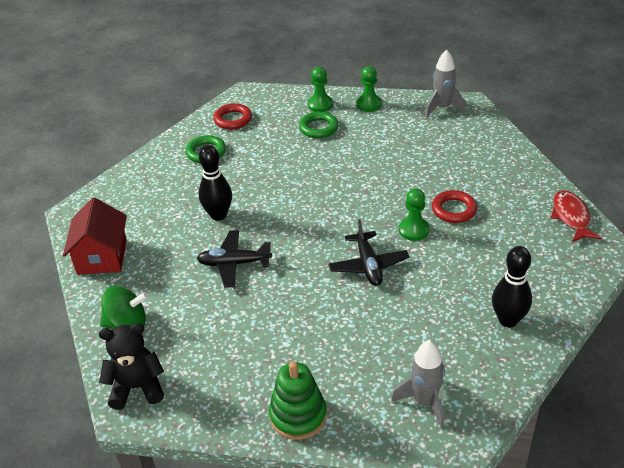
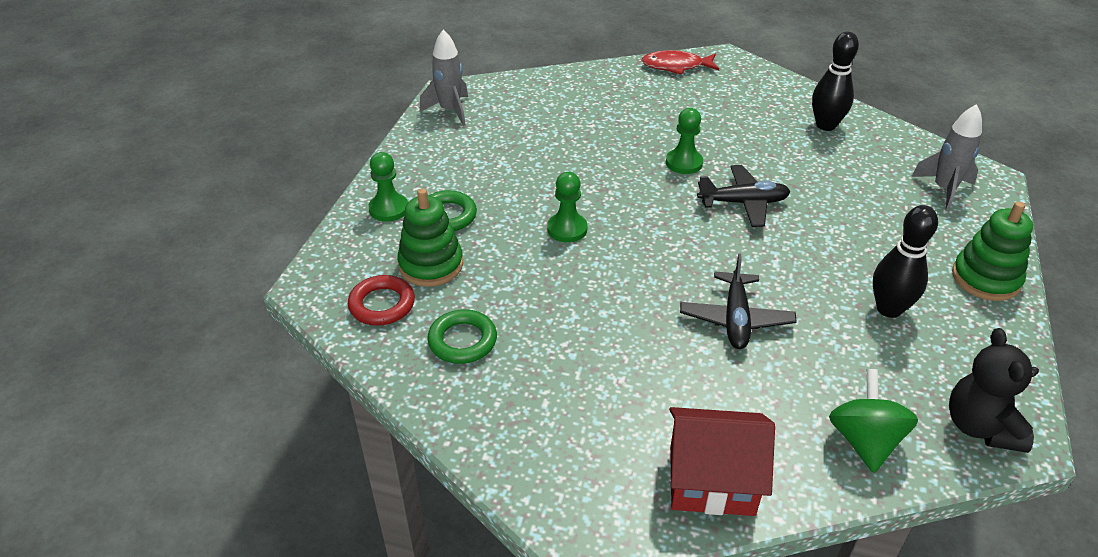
camera: 85 degrees left, 0 degrees up
black bowling pin [199,145,232,221] -> black bowling pin moved to [873,205,938,318]
green pawn [356,66,382,112] -> green pawn moved to [547,172,588,242]
red ring [432,190,477,223] -> none
none -> green stacking toy [397,188,463,287]

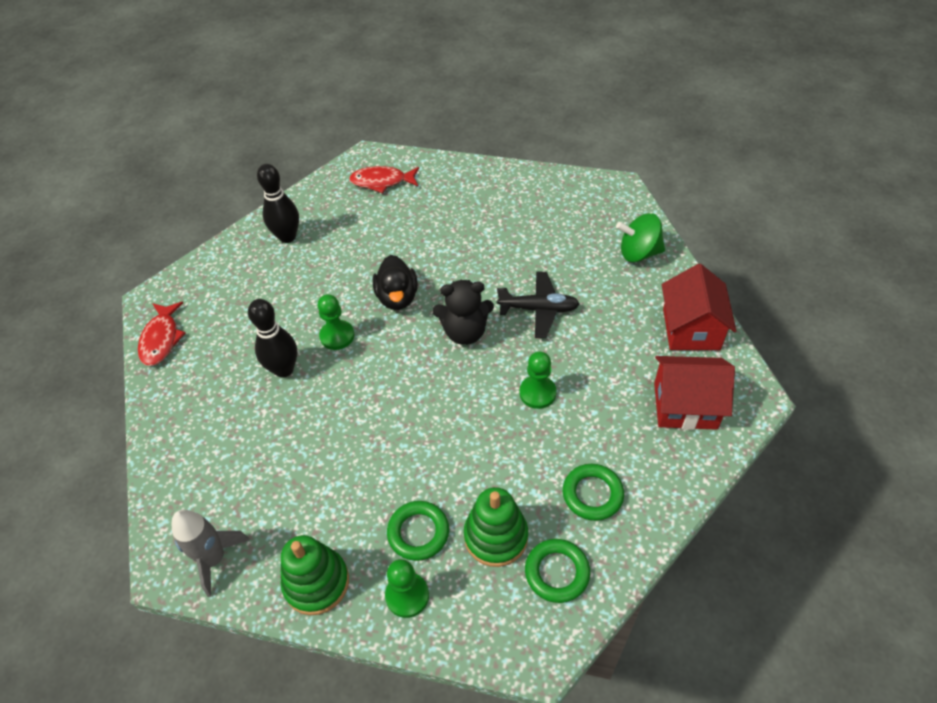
camera: 90 degrees left, 10 degrees up
red ring [348,275,415,326] -> green ring [525,539,590,603]
green pawn [547,172,588,242] -> green pawn moved to [519,352,557,409]
black plane [697,165,790,227] -> black duck [373,255,418,310]
black bowling pin [873,205,938,318] -> black bowling pin moved to [248,299,297,377]
grey rocket [911,104,982,211] -> red fish [349,166,419,193]
black teddy bear [949,328,1039,453] -> black teddy bear moved to [433,280,494,345]
green stacking toy [952,202,1033,301] -> green stacking toy moved to [281,535,349,615]
none -> red house [654,356,735,430]

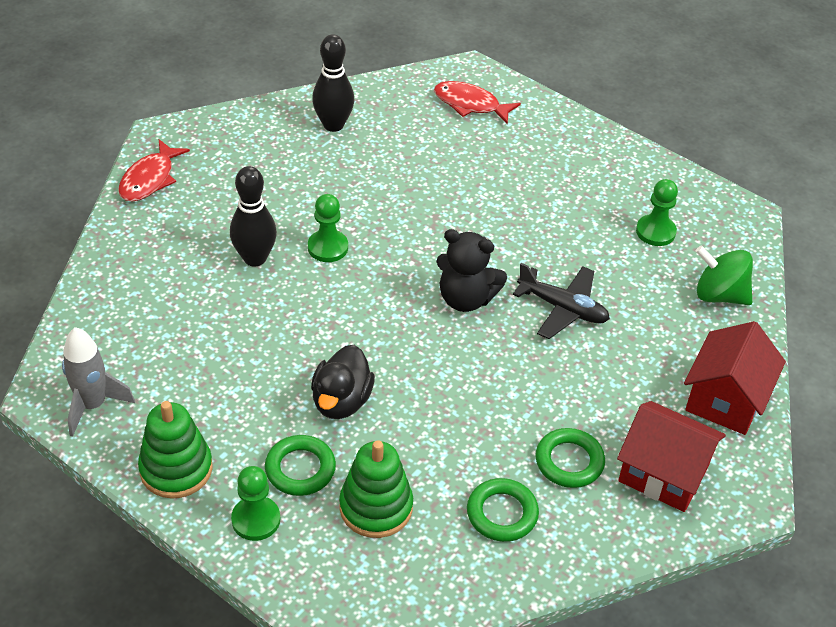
camera: 20 degrees right, 5 degrees down
black duck [373,255,418,310] -> black duck moved to [311,345,375,419]
green pawn [519,352,557,409] -> green pawn moved to [636,179,678,246]
green ring [525,539,590,603] -> green ring moved to [535,428,605,488]

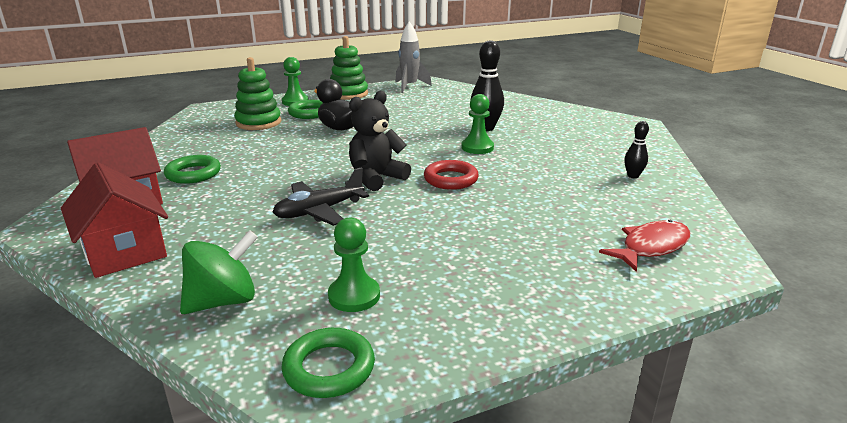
camera: 120 degrees right, 20 degrees down
red fish [118,139,190,202] -> none
black bowling pin [312,34,354,132] -> black bowling pin [624,121,649,178], size x0.55
green ring [467,478,539,542] -> green ring moved to [281,328,375,398]
none -> red ring [424,160,479,190]

